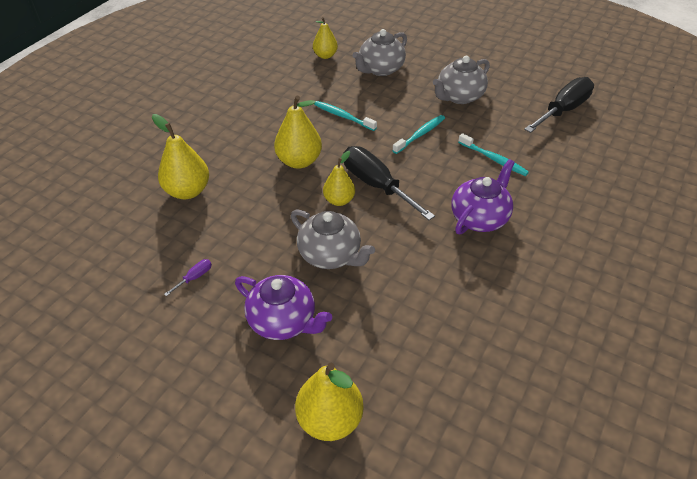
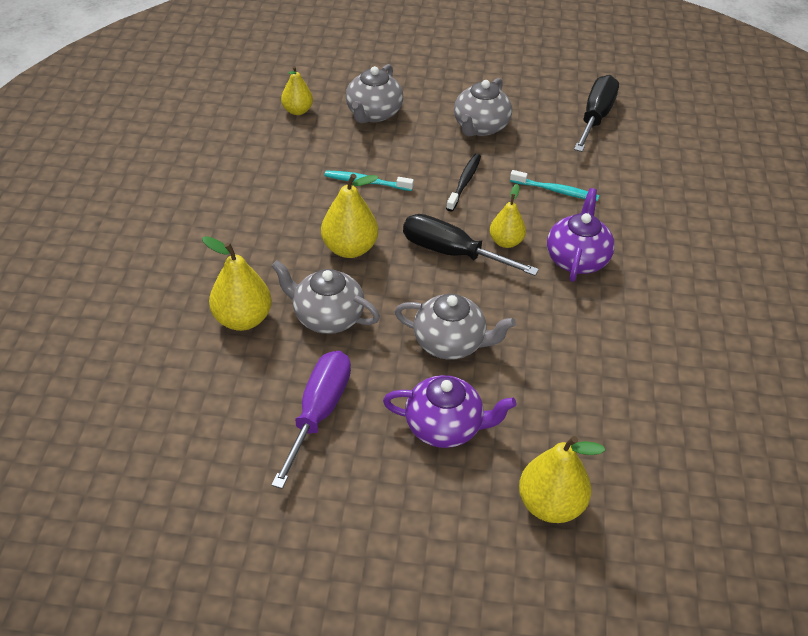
camera: 25 degrees left, 0 degrees up
purple screwdriver [164,259,212,296] -> purple screwdriver [271,351,351,489], size x2.49
yellow pear [323,151,355,206] -> yellow pear moved to [490,184,526,248]
turquoise toothbrush [392,115,445,154] -> black toothbrush [446,154,481,211]
none -> grey teapot [271,260,380,334]

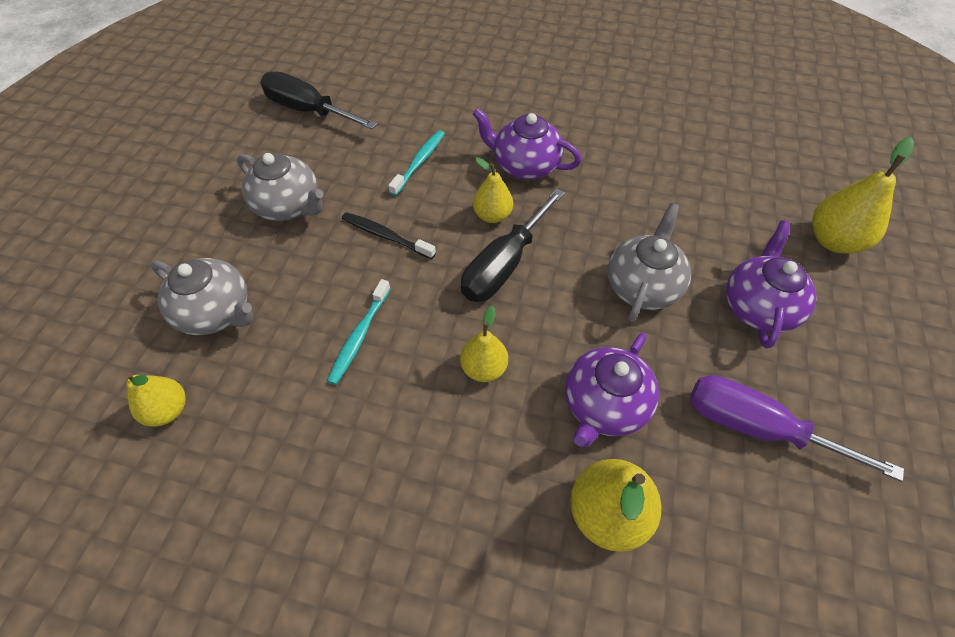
camera: 80 degrees left, 10 degrees up
grey teapot [271,260,380,334] -> purple teapot [565,332,659,447]
yellow pear [321,174,379,258] -> yellow pear [460,306,508,382], size x0.64

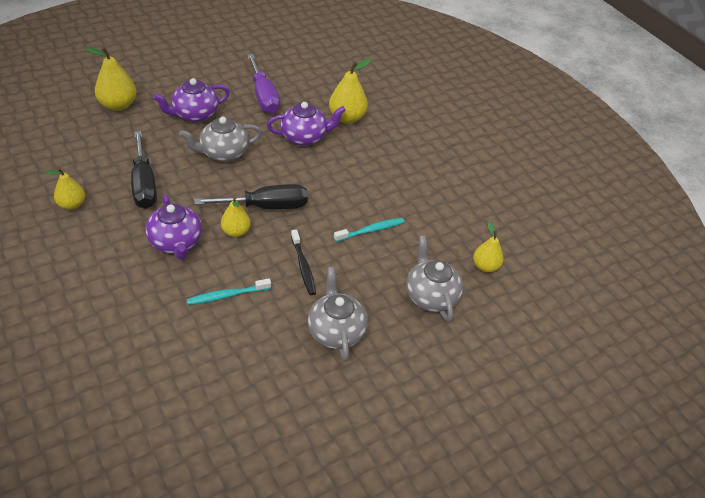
camera: 140 degrees left, 10 degrees down
black screwdriver [260,71,377,129] -> black screwdriver moved to [131,131,157,209]
yellow pear [460,306,508,382] -> yellow pear moved to [46,168,85,210]

